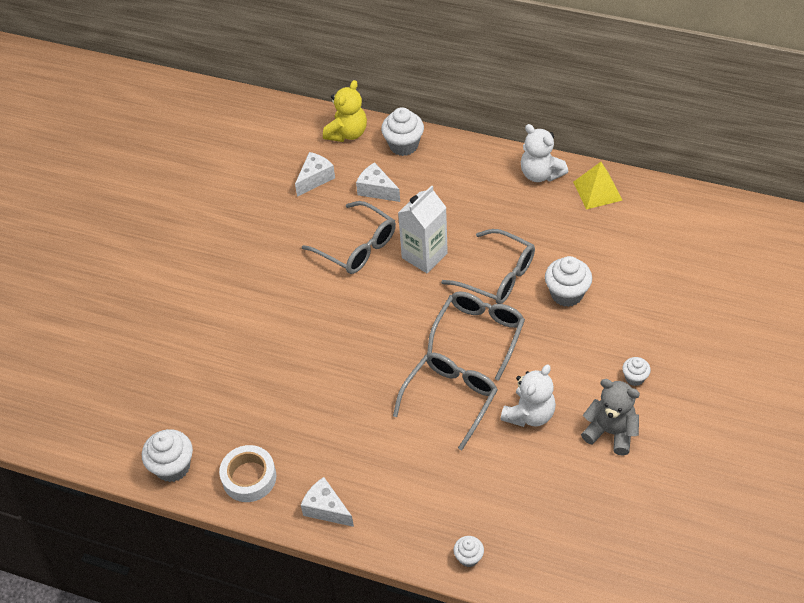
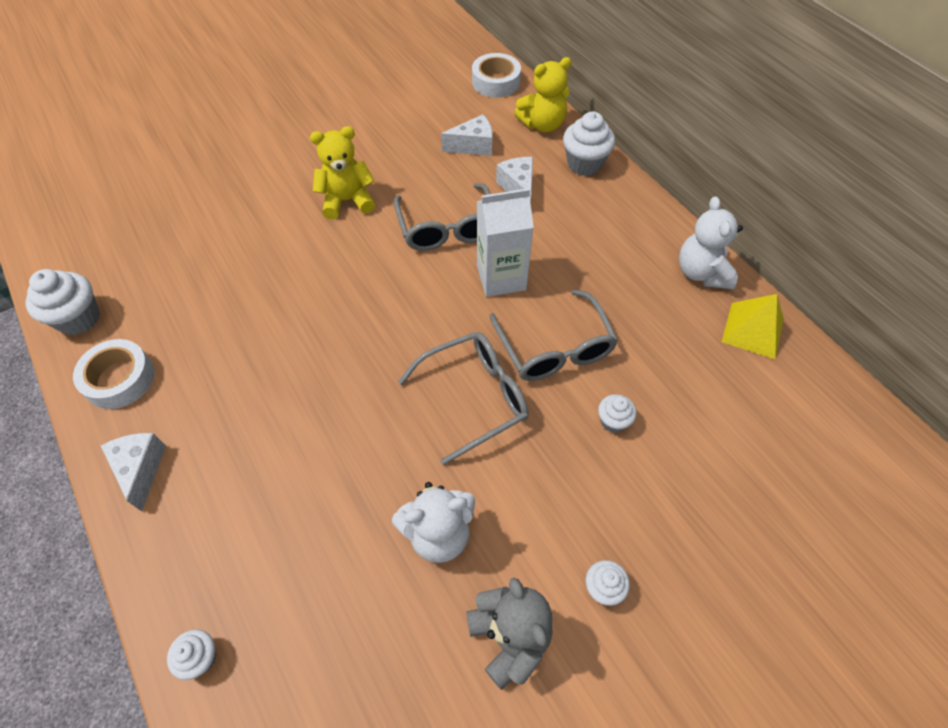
camera: 35 degrees right, 5 degrees up
grey glasses [393,353,498,450] -> none
white cupcake [545,256,592,307] -> white cupcake [598,394,636,433], size x0.57
none -> yellow teddy bear [310,126,375,219]
none -> white tape [472,53,521,98]

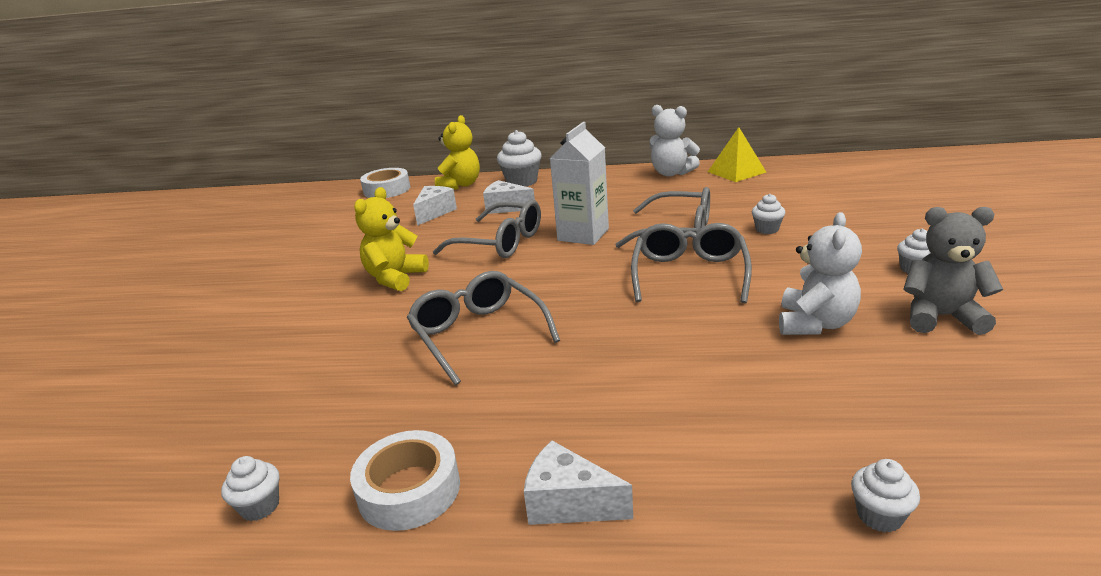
camera: 50 degrees left, 30 degrees down
white cupcake [25,269,100,335] -> white cupcake [221,456,279,521], size x0.57
none -> grey glasses [407,271,560,385]

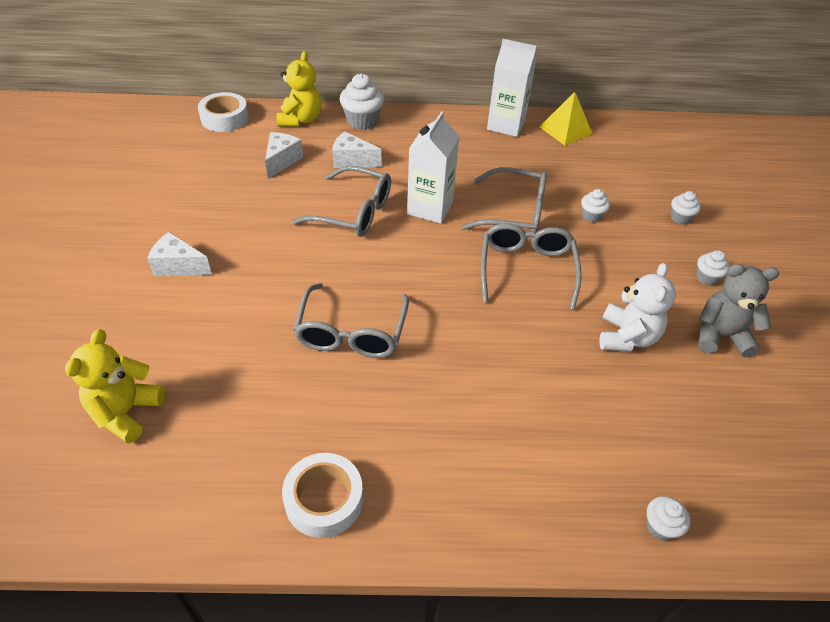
camera: 10 degrees left, 20 degrees up
white cupcake [221,456,279,521] -> white cupcake moved to [671,191,701,225]
yellow teddy bear [354,187,429,291] -> yellow teddy bear moved to [65,329,165,443]
grey glasses [407,271,560,385] -> grey glasses turned 135 degrees counterclockwise [293,283,409,358]
white cheese [524,441,633,525] -> white cheese moved to [147,232,212,276]
white teddy bear [650,105,700,177] -> white carton [487,39,537,137]

